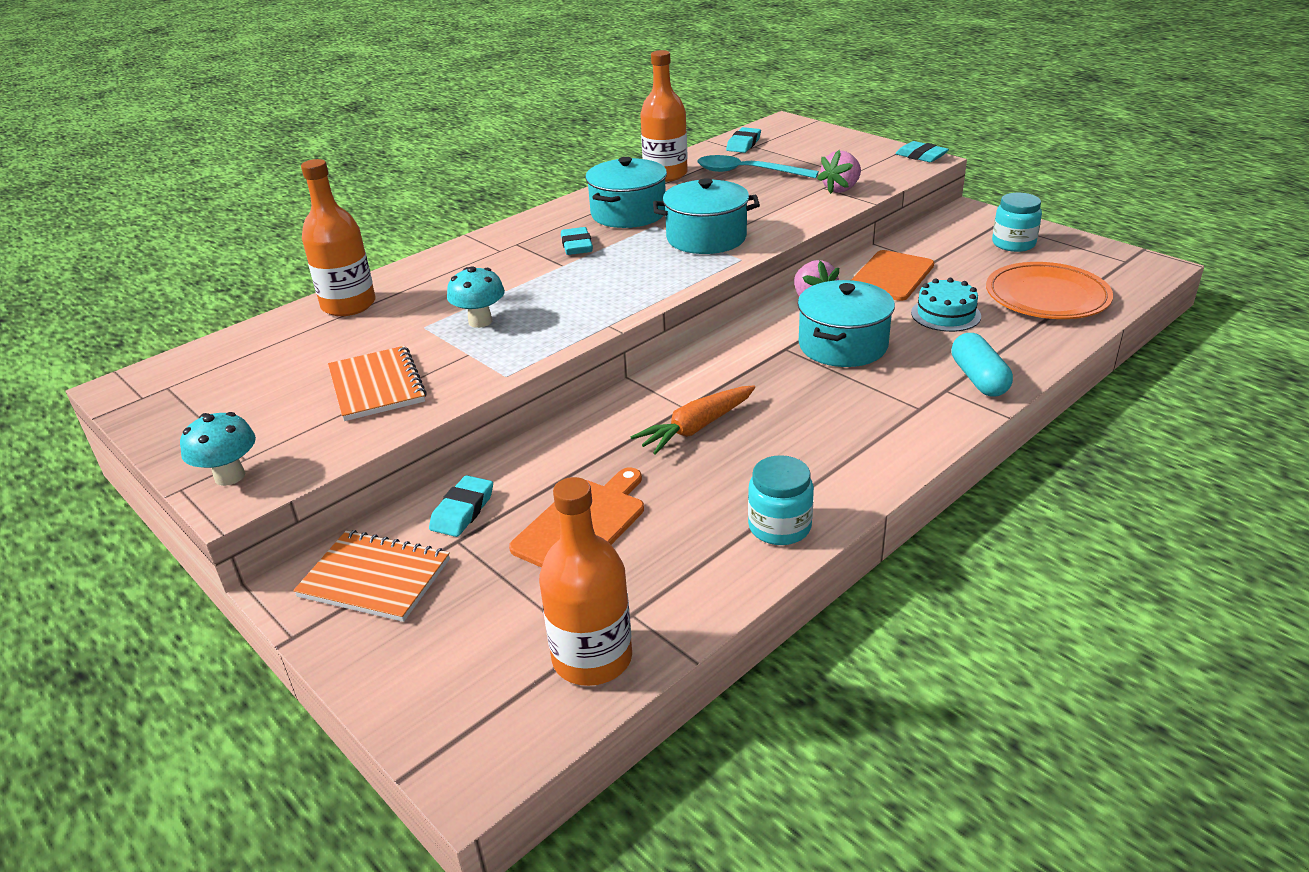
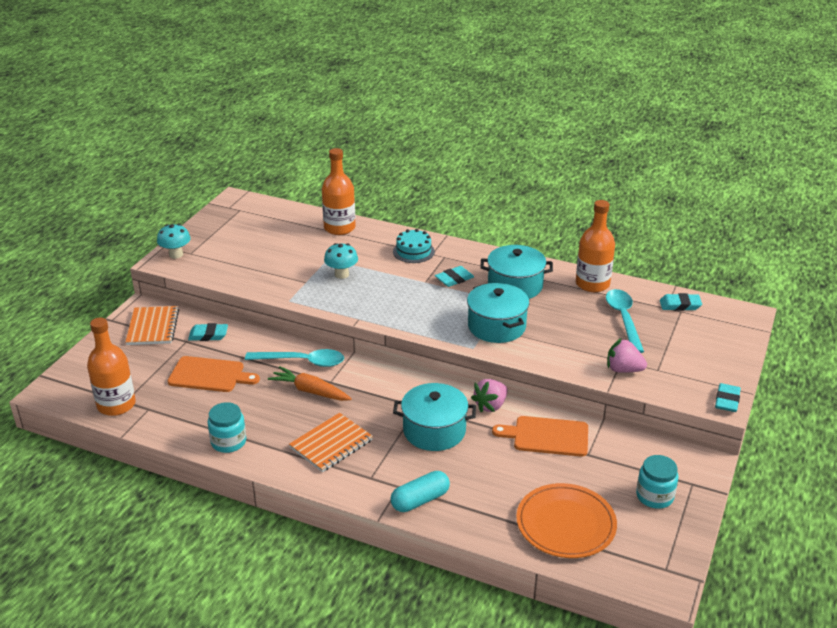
camera: 65 degrees right, 0 degrees up
orange notebook [328,346,427,421] -> orange notebook moved to [289,413,373,472]
turquoise cake [911,278,981,332] -> turquoise cake moved to [393,229,435,263]
none -> turquoise spoon [245,349,344,367]

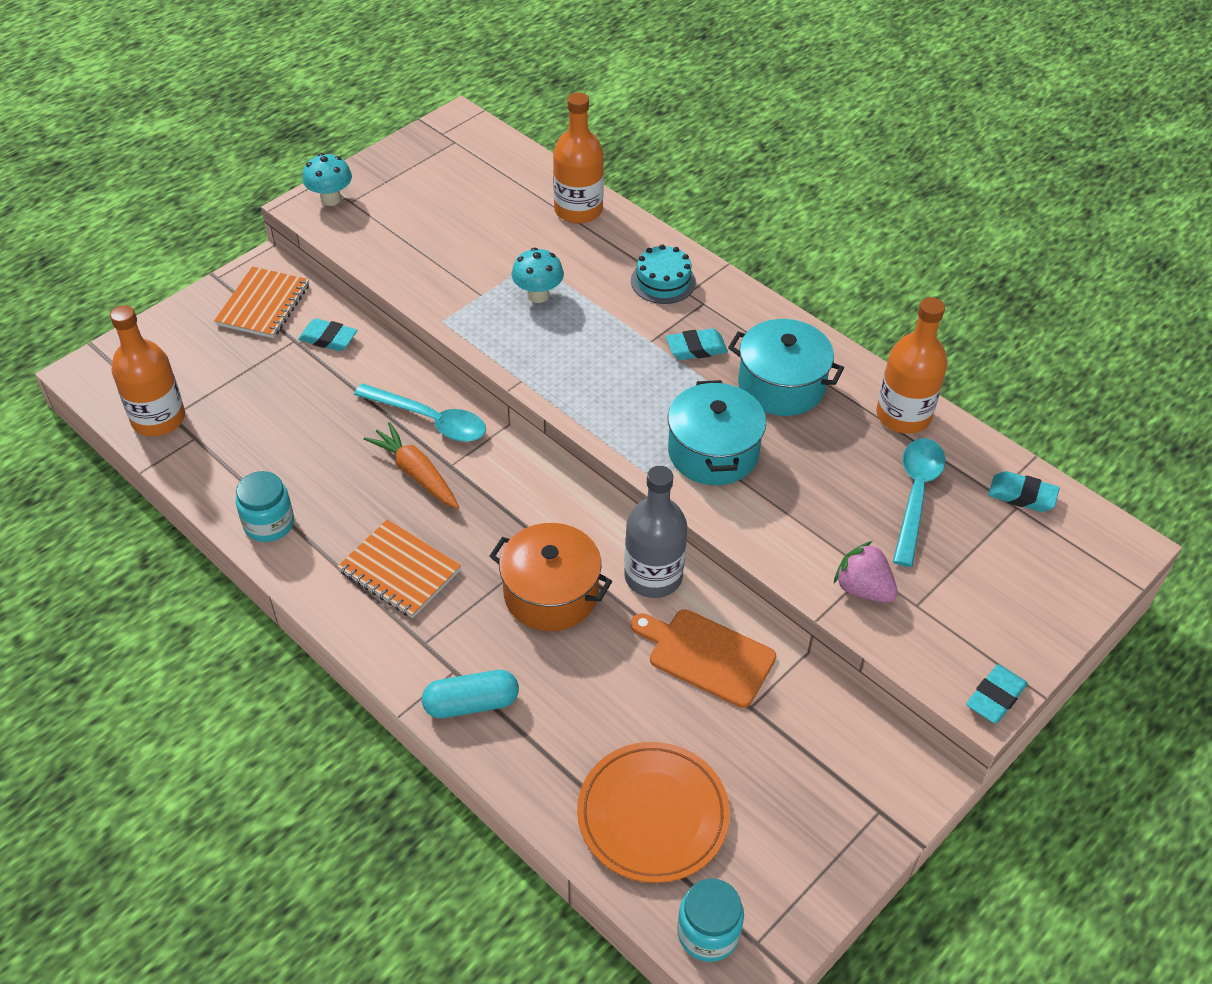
camera: 20 degrees right, 15 degrees up
orange cutting board [168,356,260,392] -> none
orange notebook [289,413,373,472] -> orange notebook turned 60 degrees clockwise [337,519,461,618]
turquoise pot [393,383,476,451] -> orange pot [490,523,612,631]
pink strawberry [471,379,508,412] -> grey bottle [624,466,687,598]
turquoise jar [636,455,678,509] -> turquoise jar moved to [677,878,744,962]

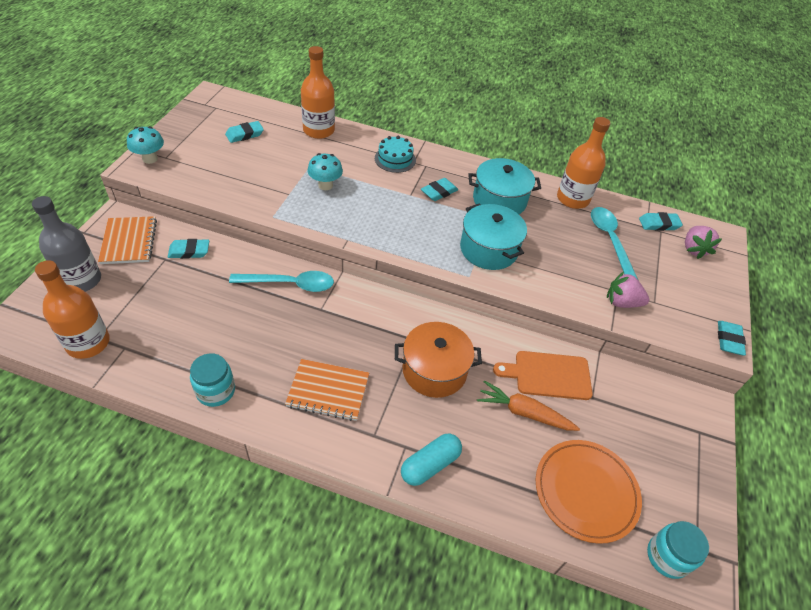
camera: 30 degrees left, 0 degrees up
orange carrot [364,422,459,509] -> orange carrot moved to [477,380,580,431]
grey bottle [624,466,687,598] -> grey bottle moved to [32,196,101,292]
none -> turquoise eraser [225,121,264,143]
none -> pink strawberry [685,226,722,259]

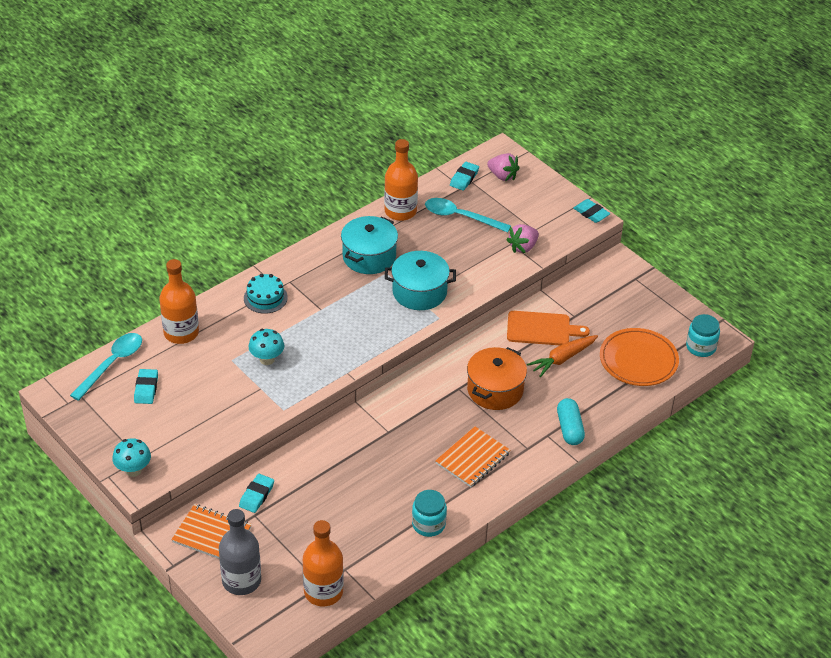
camera: 55 degrees left, 5 degrees down
turquoise spoon [229,271,334,292] -> turquoise spoon moved to [70,333,142,401]
turquoise eraser [421,178,458,201] -> none
orange cutting board [493,351,593,400] -> orange cutting board turned 120 degrees counterclockwise [507,311,590,345]

